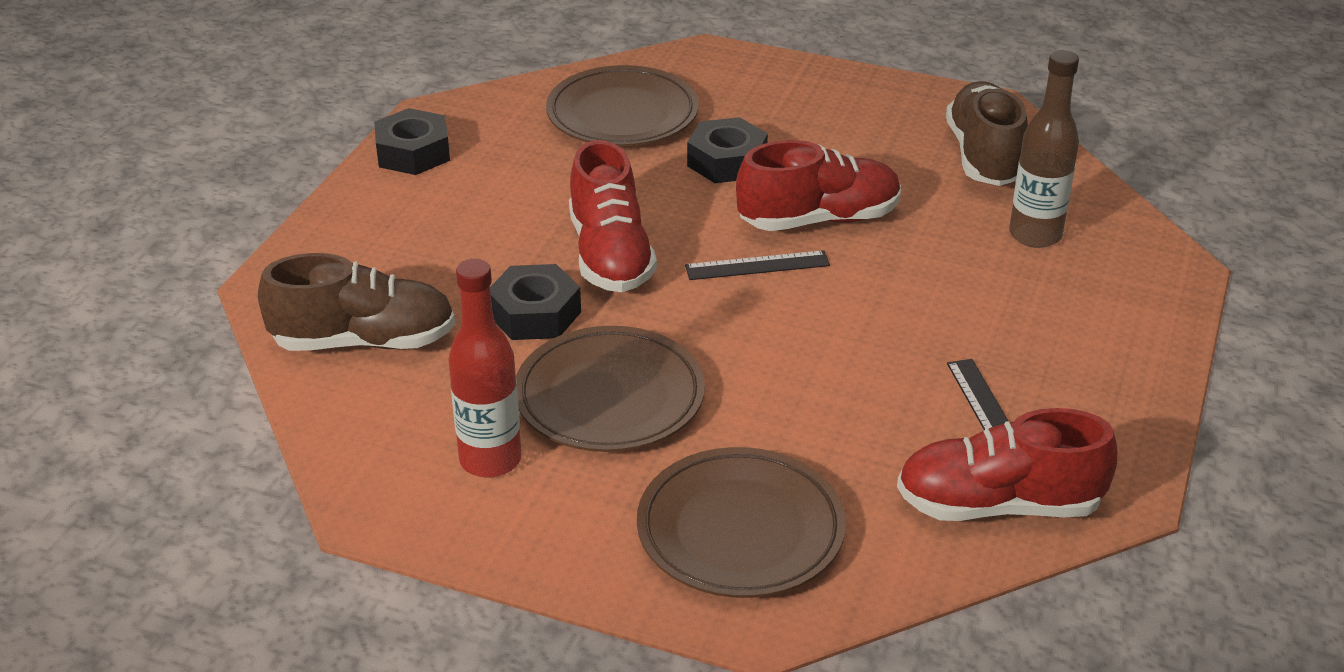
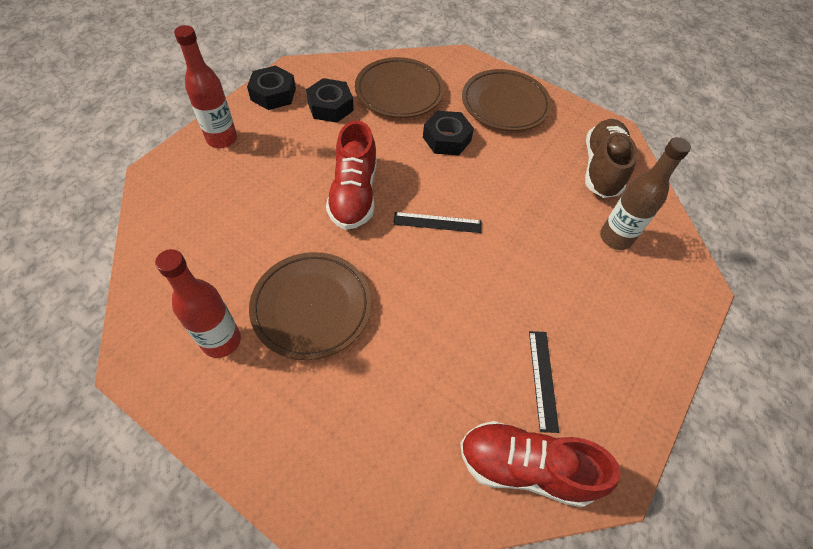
camera: 10 degrees right, 20 degrees up
brown shoe [258,253,455,351] -> none
black nut [490,264,581,340] -> black nut moved to [306,78,354,123]
brown plate [637,447,846,598] -> brown plate moved to [462,69,552,131]
red shoe [736,140,901,231] -> none
none -> red bottle [174,25,237,148]

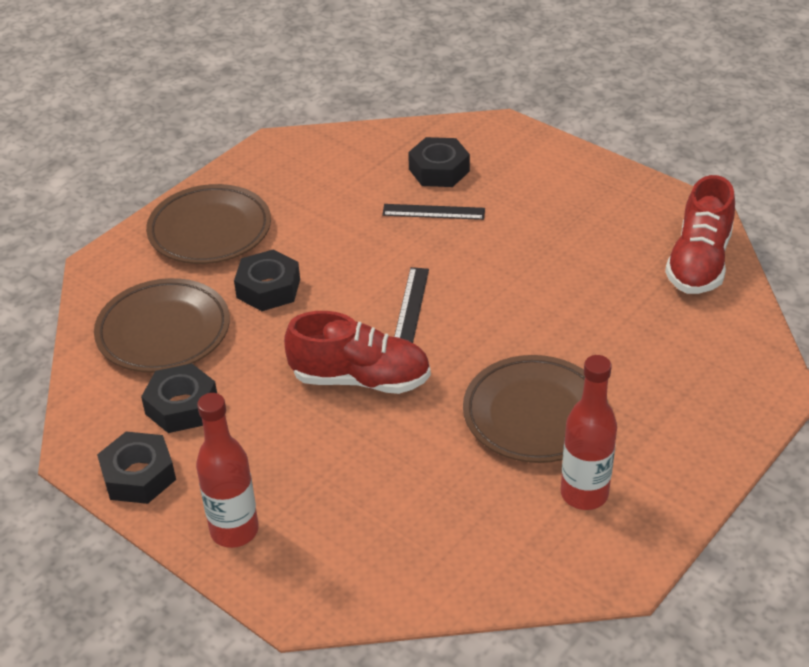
camera: 80 degrees left, 15 degrees down
black ruler [529,331,559,433] -> black ruler moved to [382,204,485,220]
brown shoe [585,119,638,198] -> none
brown bottle [600,137,691,250] -> black nut [408,137,470,187]

